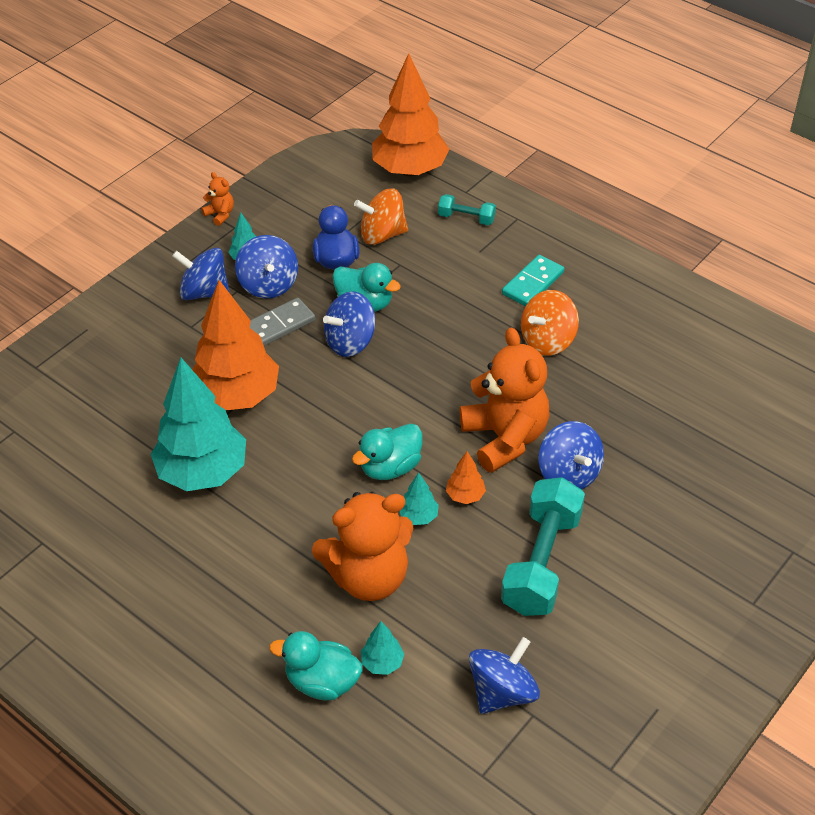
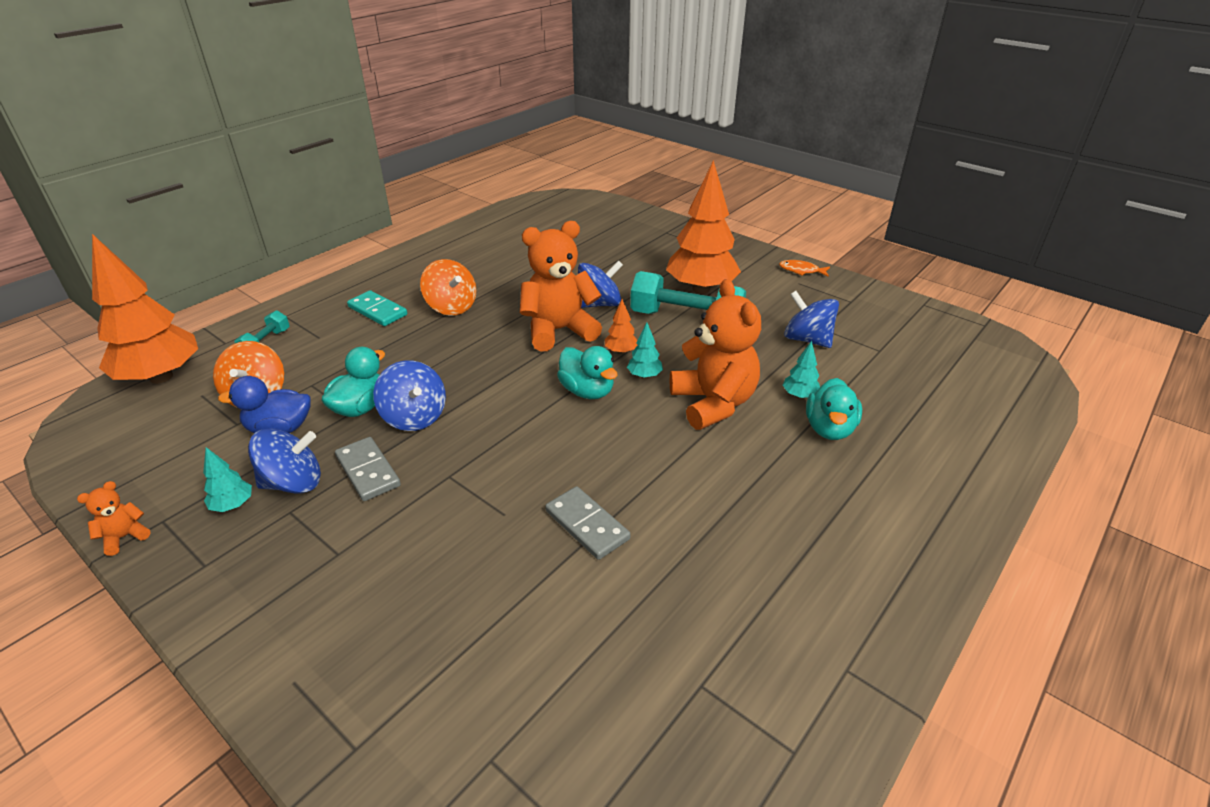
camera: 90 degrees left, 10 degrees down
turquoise tree [151,357,246,491] -> grey domino [545,486,630,560]
blue spinning top [172,248,230,300] -> none
orange tree [192,280,279,410] -> orange tree moved to [666,160,741,294]
none -> orange fish [779,260,830,277]

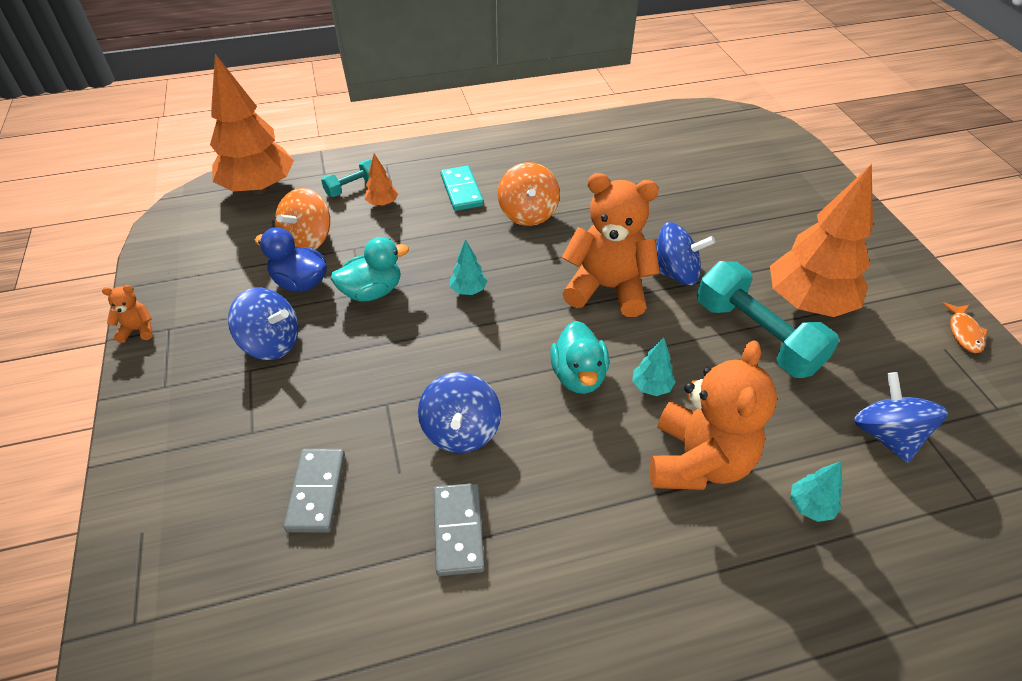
camera: 35 degrees right, 10 degrees up
turquoise tree [203,447,252,512] -> turquoise tree moved to [450,239,487,295]
grey domino [335,437,401,501] -> grey domino moved to [284,449,345,532]
blue spinning top [373,361,446,431] -> blue spinning top moved to [418,372,501,453]
orange tree [605,299,638,354] -> orange tree moved to [365,154,398,206]
orange fish [779,260,830,277] -> orange fish turned 135 degrees counterclockwise [942,302,988,353]
turquoise duck [806,378,862,440] -> none

